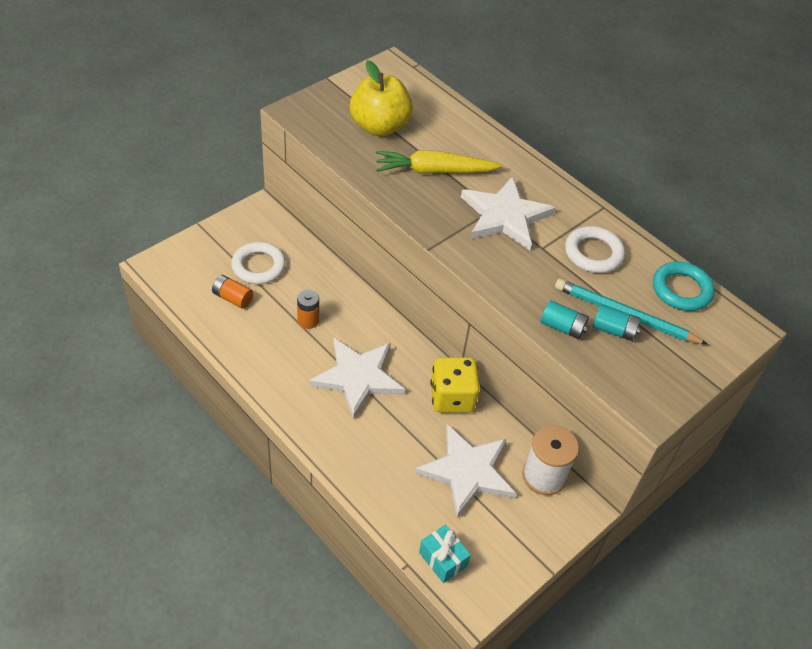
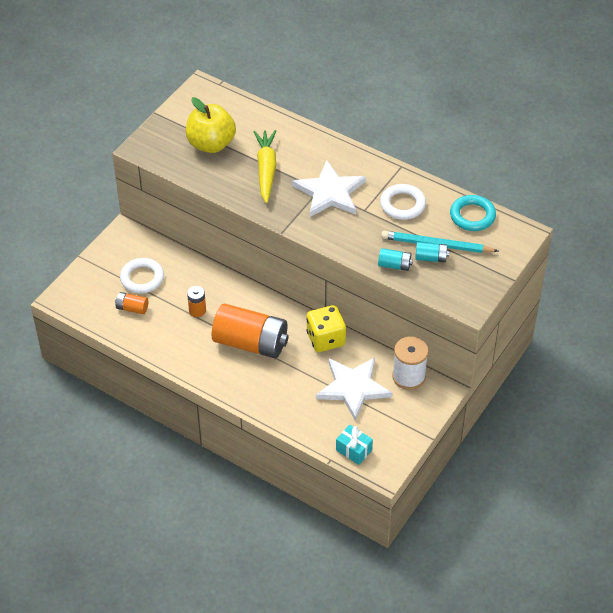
camera: 10 degrees left, 0 degrees up
white star [309,337,405,420] -> orange battery [212,304,289,358]
yellow carrot [376,150,503,174] -> yellow carrot turned 105 degrees clockwise [253,130,276,203]

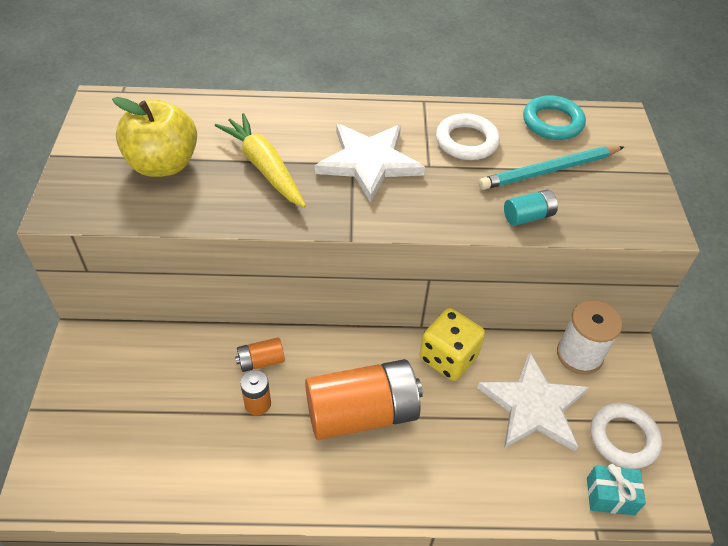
camera: 35 degrees left, 0 degrees up
orange battery [115,292,148,314] -> orange battery moved to [235,337,285,372]
white ring [120,258,164,294] -> white ring moved to [590,403,662,469]
turquoise battery [415,242,449,263] -> none

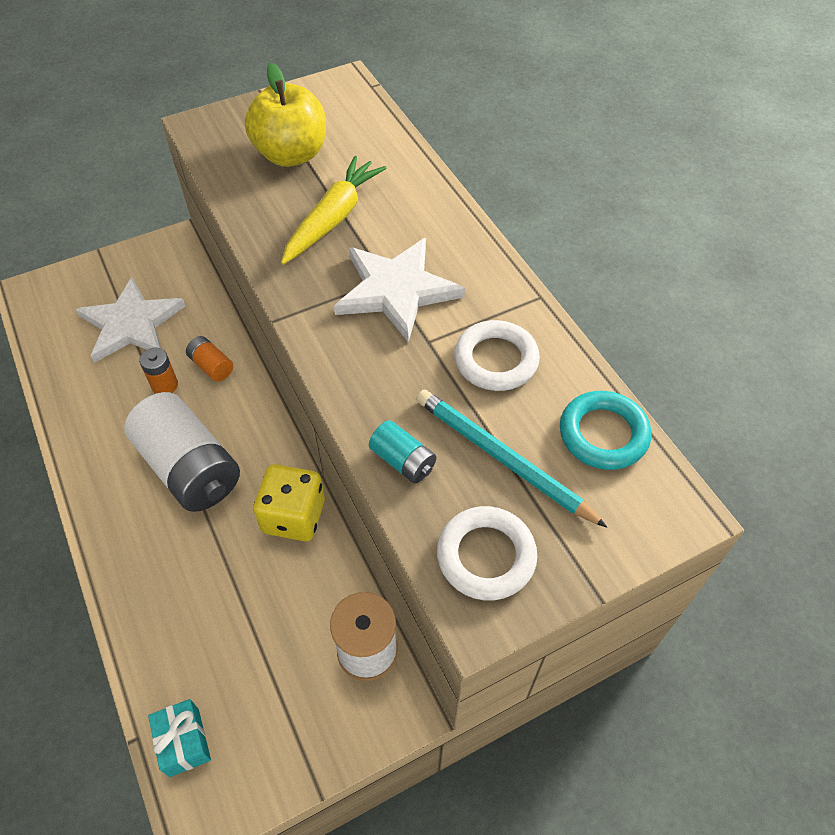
camera: 65 degrees right, 5 degrees up
orange battery [305,359,423,440] -> white battery [124,392,240,512]
white star [478,351,589,451] -> white star moved to [76,277,185,363]
white ring [590,403,662,469] -> white ring moved to [437,506,537,601]

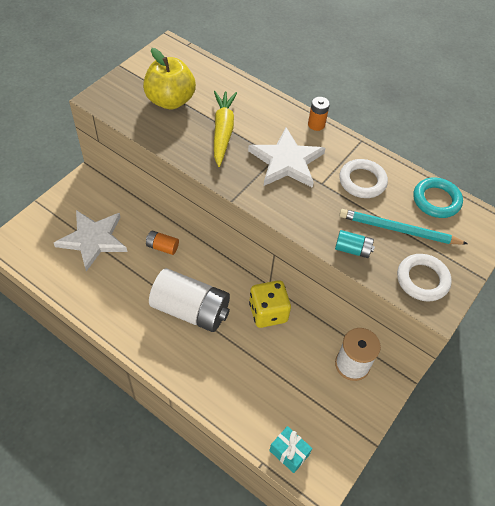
camera: 30 degrees left, 0 degrees up
orange battery [139,348,178,394] -> orange battery moved to [308,97,330,131]

